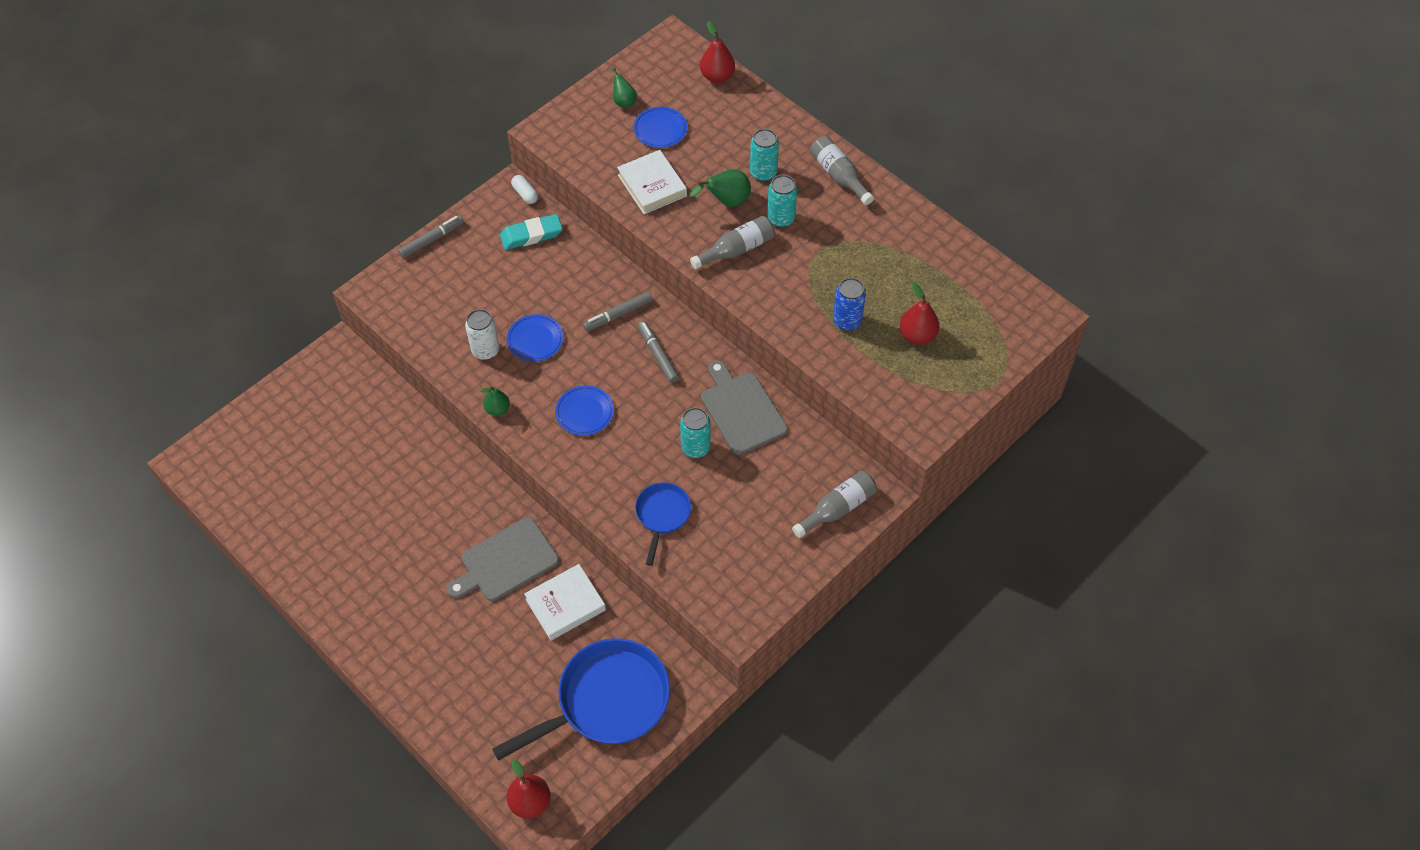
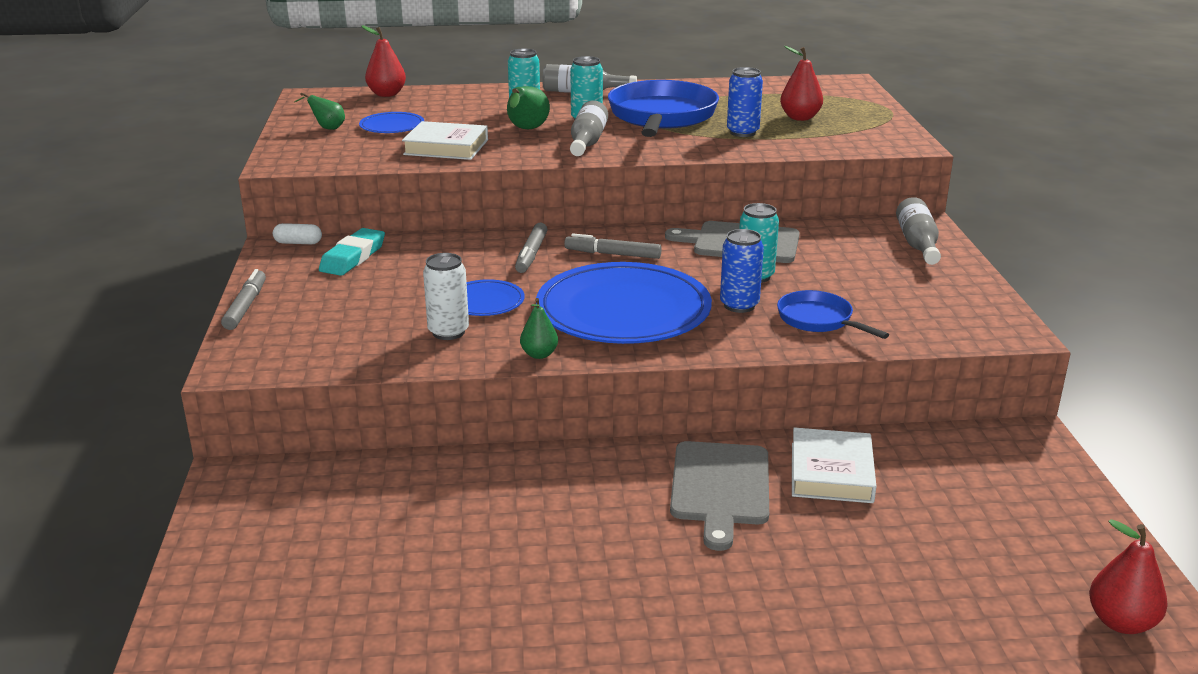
camera: 50 degrees left, 30 degrees down
blue pan [492,638,670,761] -> blue pan moved to [608,80,719,137]
blue plate [555,385,614,436] -> blue plate [536,262,712,344], size x2.19
none -> blue can [720,229,764,313]

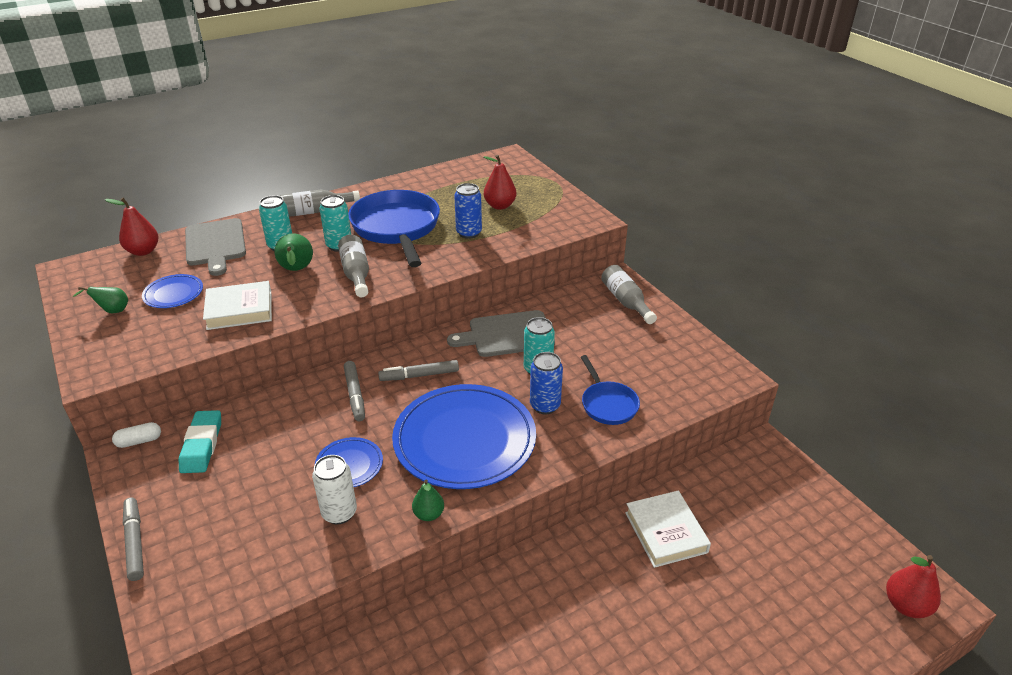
camera: 25 degrees left, 10 degrees up
grey cutting board [670,441,769,551] -> grey cutting board moved to [185,218,246,276]
blue pan [777,290,889,339] -> blue pan turned 135 degrees counterclockwise [581,355,640,425]

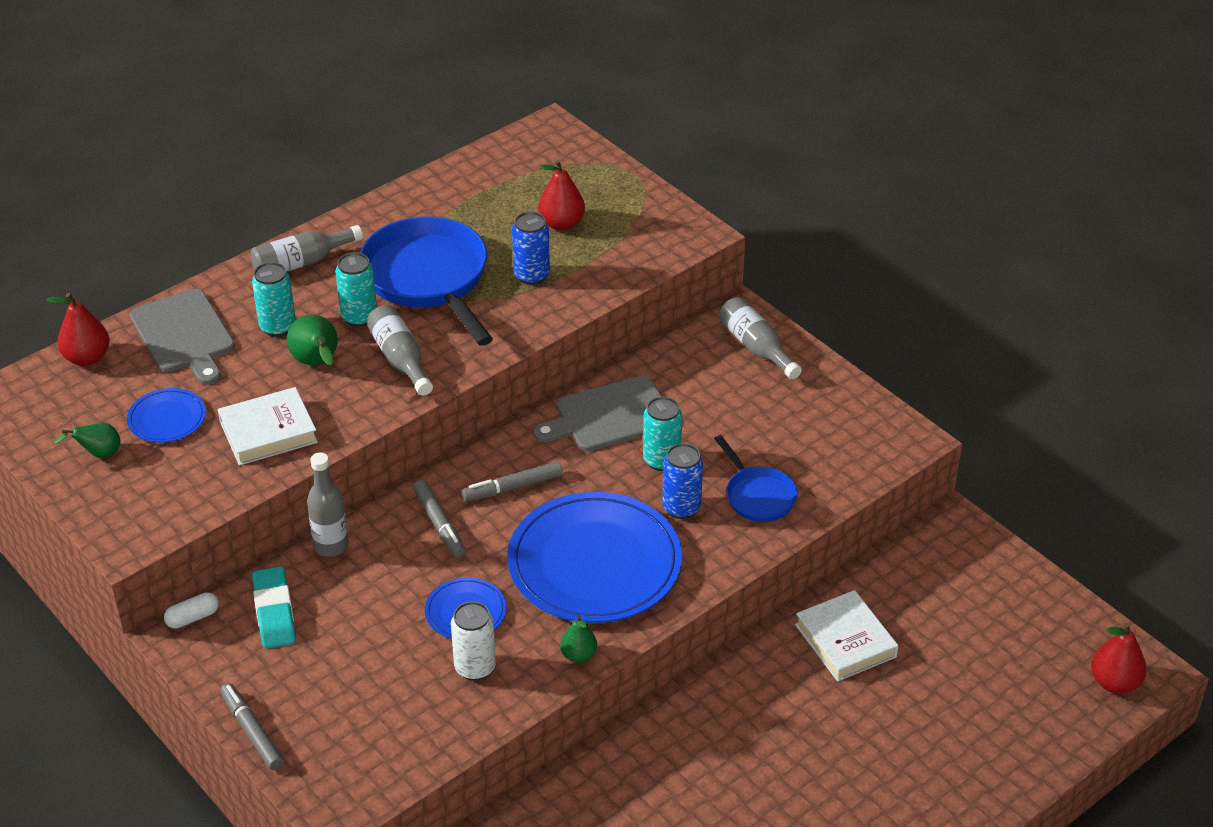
camera: 10 degrees left, 5 degrees up
none -> grey bottle [307,452,348,557]

